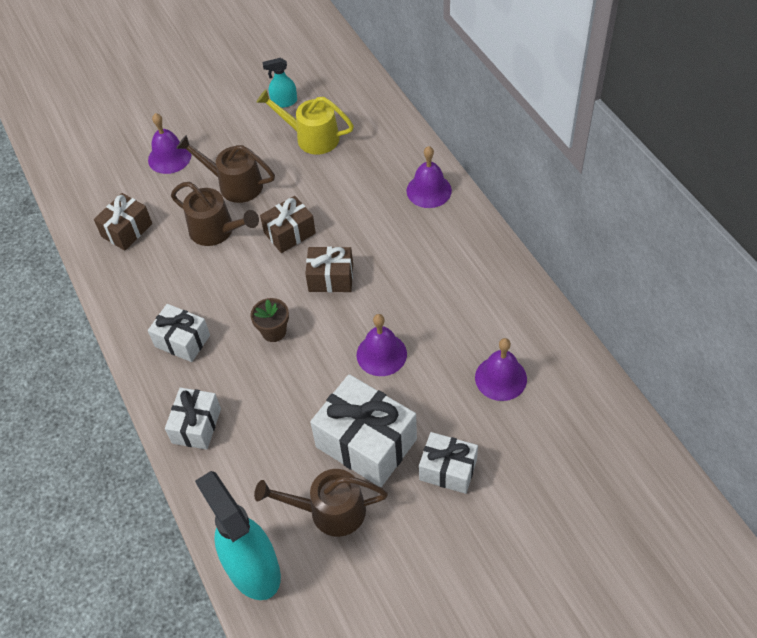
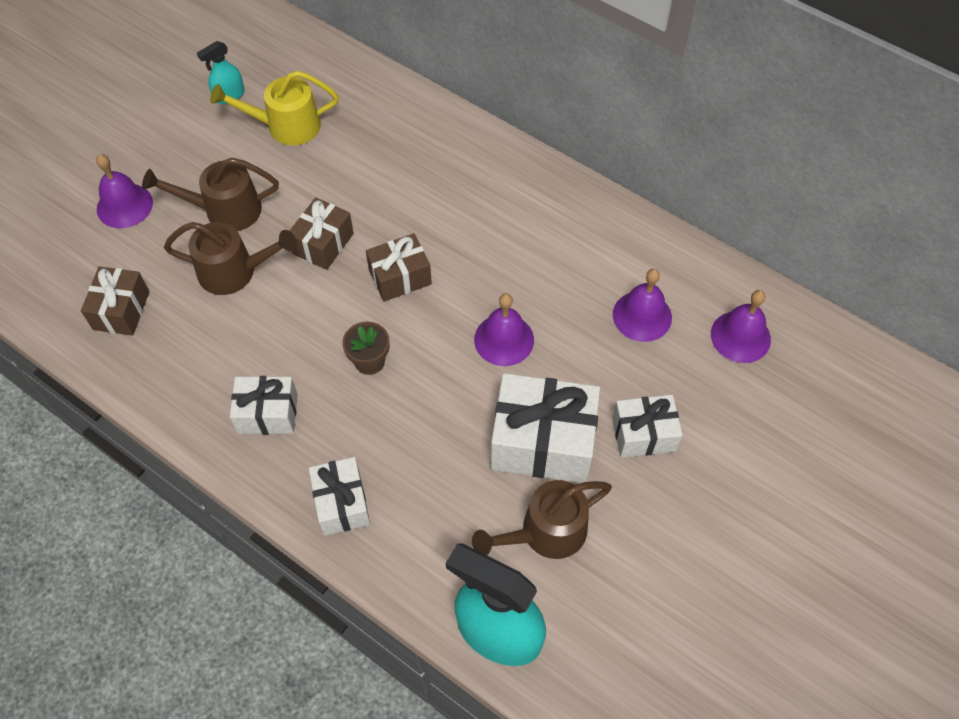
camera: 30 degrees left, 5 degrees up
purple bell [406,146,452,208] -> purple bell moved to [711,290,771,363]

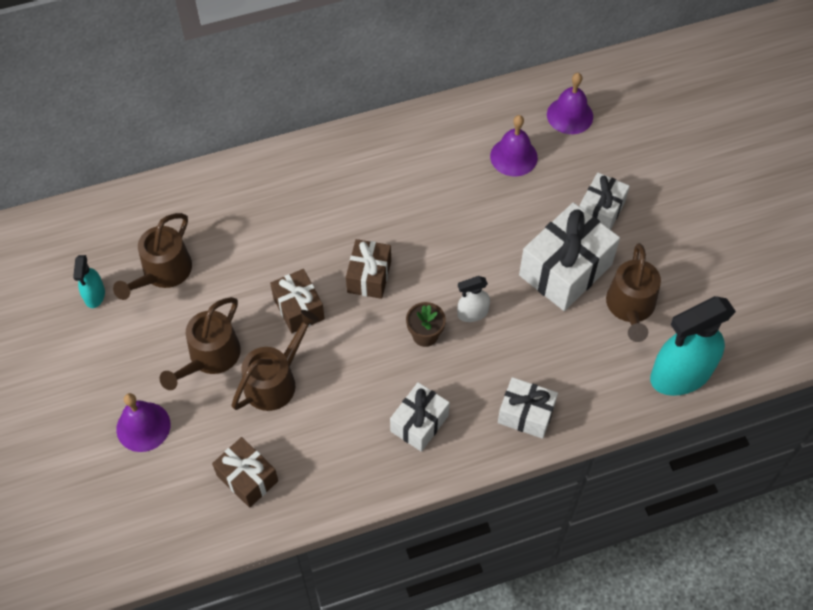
camera: 55 degrees left, 0 degrees up
yellow watering can [210,71,339,145] -> brown watering can [113,213,192,300]
purple bell [474,293,534,366] -> none
none -> white spray bottle [457,276,490,322]

